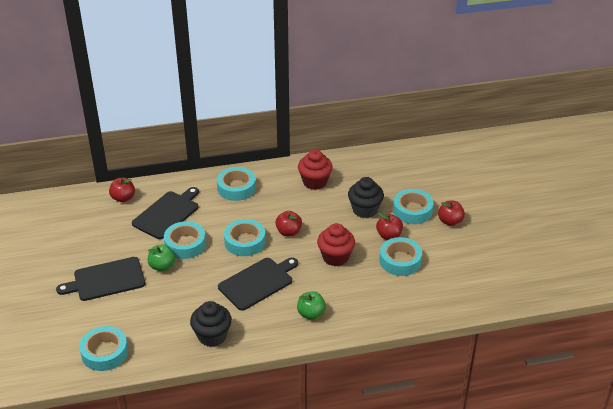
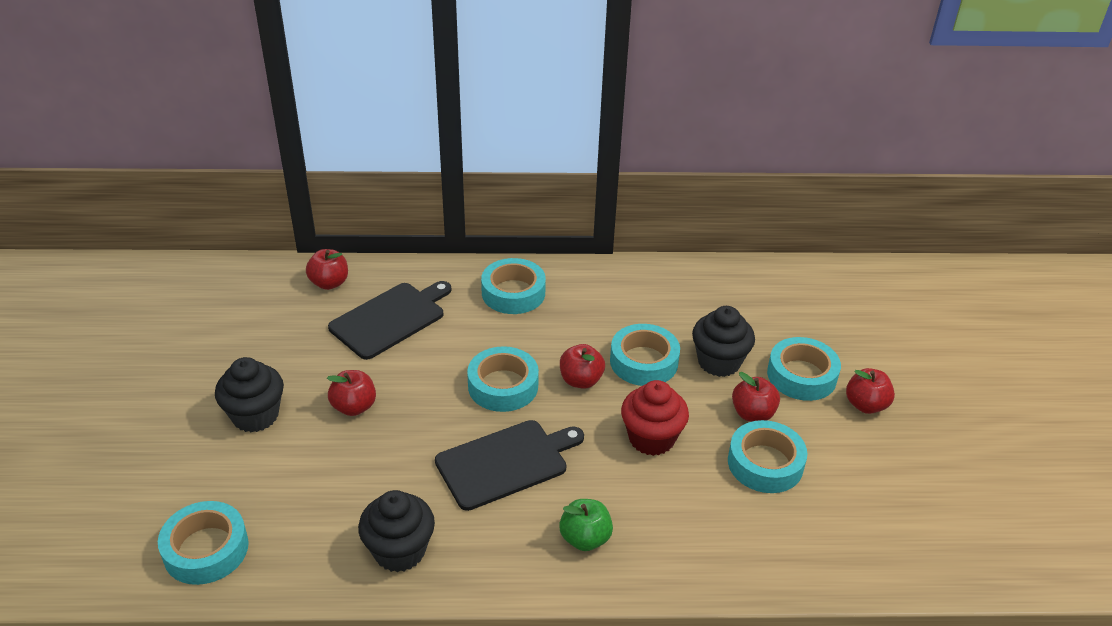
camera: 10 degrees right, 0 degrees up
black cutting board [56,257,145,301] -> black cupcake [215,357,284,432]
green apple [147,245,175,271] -> red apple [327,370,376,416]
turquoise tape [164,221,206,259] -> turquoise tape moved to [610,324,680,386]
red cupcake [298,149,333,190] -> none

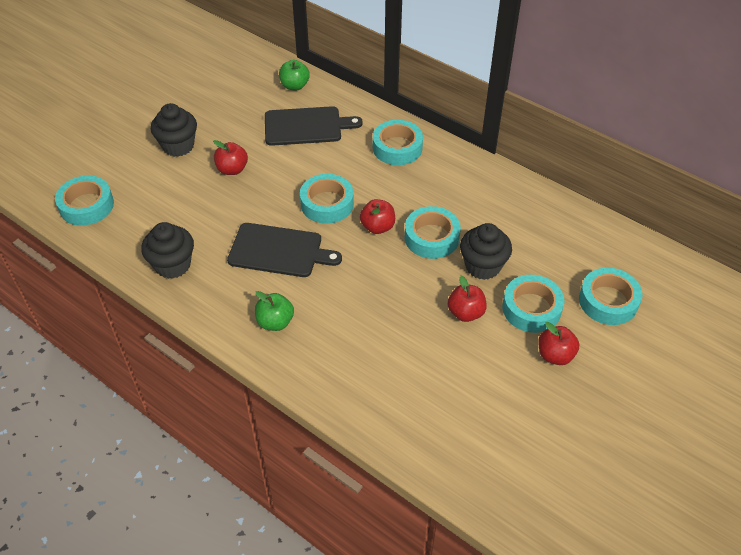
camera: 40 degrees right, 10 degrees up
red apple [306,249,348,290] -> green apple [279,60,310,91]
red cupcake [621,380,689,456] -> none
turquoise tape [728,420,807,493] -> turquoise tape moved to [579,268,642,325]

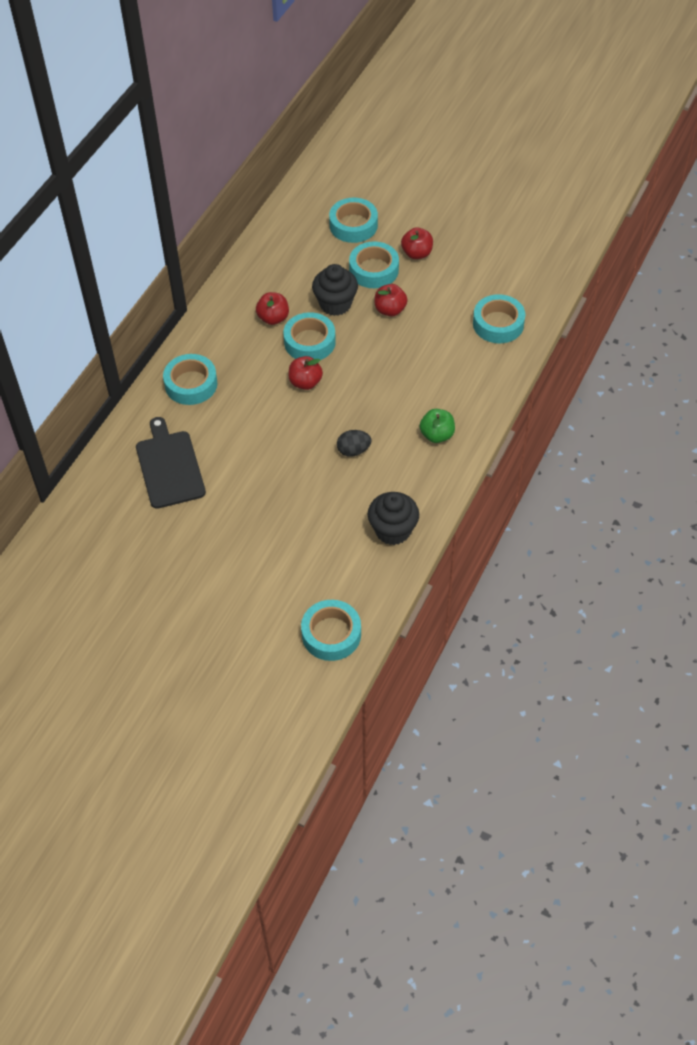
camera: 100 degrees left, 5 degrees up
black cupcake [151,103,197,157] -> none
red apple [213,140,248,175] -> red apple moved to [256,292,289,325]
black cutting board [227,223,342,277] -> black egg [337,430,371,457]
green apple [279,60,310,91] -> none
turquoise tape [300,174,354,224] -> turquoise tape moved to [473,294,525,343]

